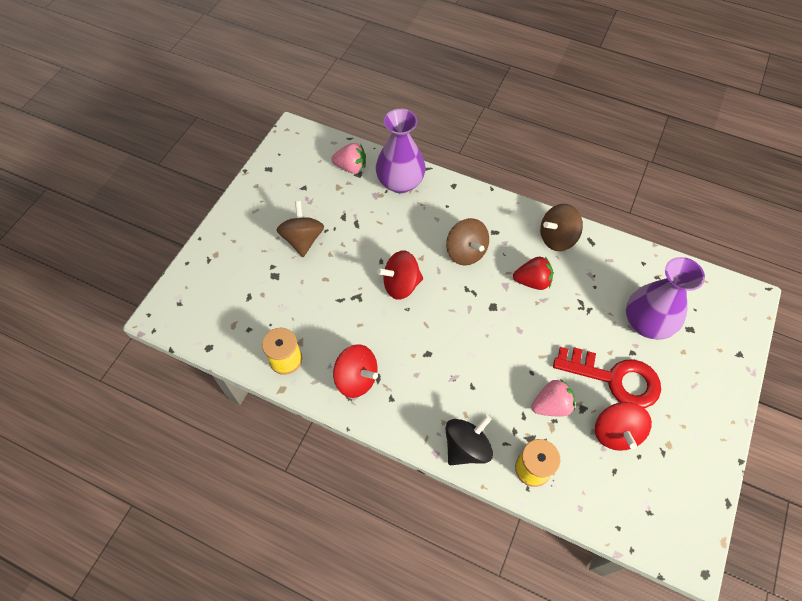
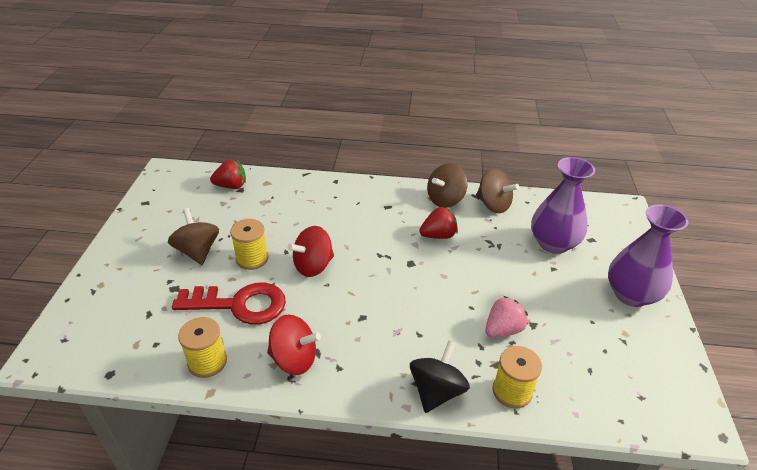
camera: 20 degrees left, 20 degrees down
pink strawberry [331,143,366,174] -> red strawberry [210,159,246,189]
purple vase [376,109,426,193] -> purple vase moved to [608,204,689,307]
brown spinning top [446,218,489,265] -> brown spinning top moved to [476,168,519,213]
red key [553,347,661,408] -> red key moved to [172,283,286,325]
red spinning top [595,402,652,451] -> none
none -> yellow spool [230,219,268,270]

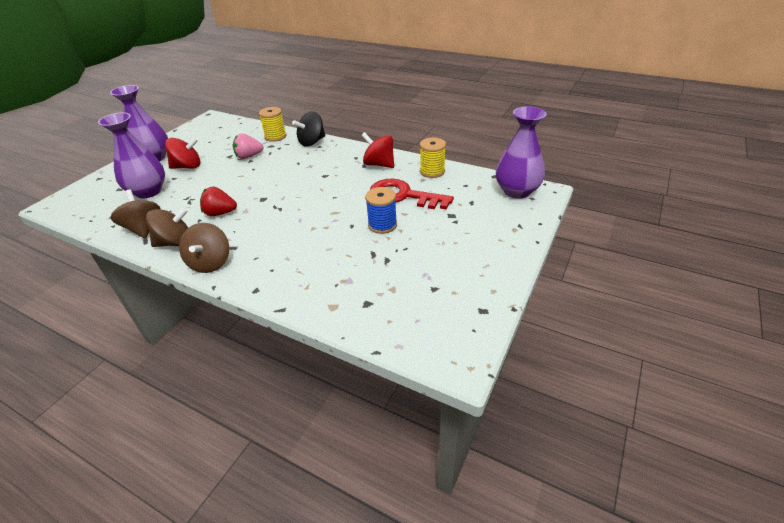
camera: 155 degrees left, 0 degrees up
brown spinning top [168,208,219,265] -> brown spinning top moved to [179,223,229,273]
red strawberry [210,159,246,189] -> none
yellow spool [230,219,268,270] -> blue spool [365,187,397,234]
red spinning top [288,226,334,277] -> red spinning top moved to [165,137,200,169]
none -> purple vase [496,106,547,199]

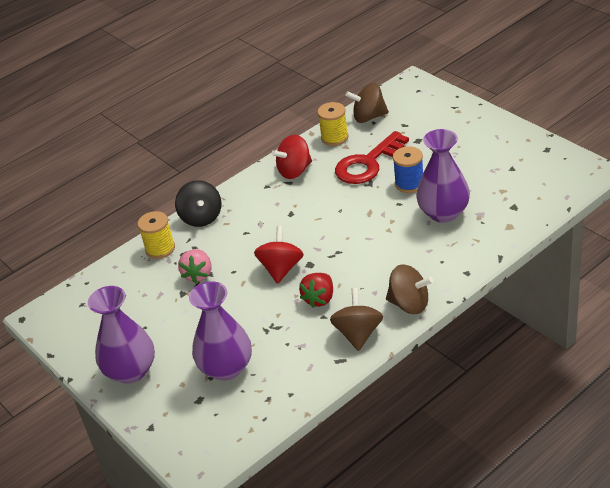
camera: 65 degrees left, 0 degrees up
brown spinning top [111,190,161,238] -> brown spinning top moved to [345,83,389,123]
red spinning top [165,137,200,169] -> red spinning top moved to [254,226,304,284]
purple vase [496,106,547,199] -> purple vase moved to [416,129,470,223]

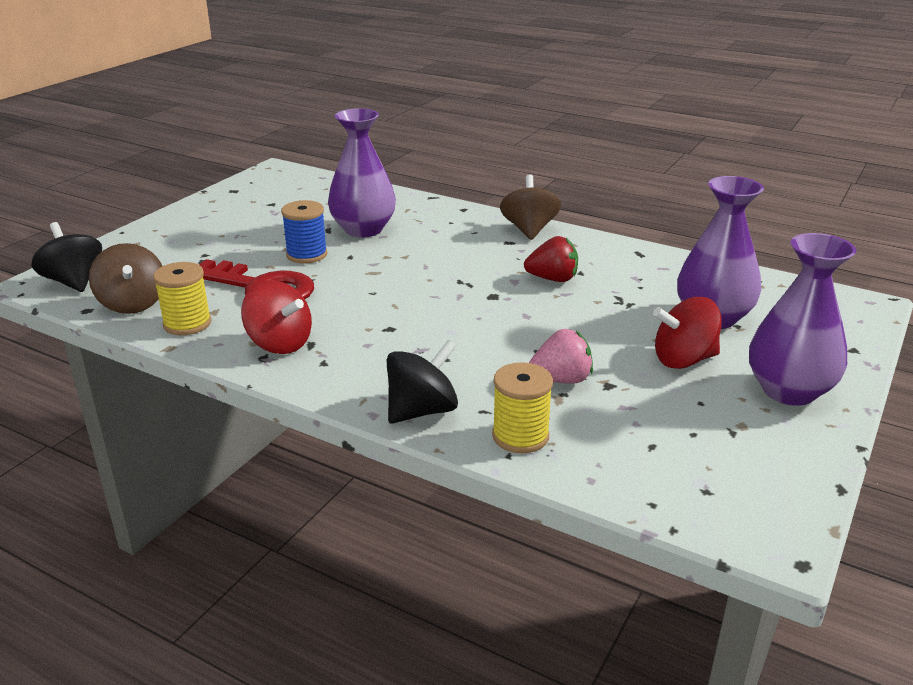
camera: 115 degrees left, 10 degrees down
red spinning top [254,226,304,284] -> red spinning top moved to [653,297,721,369]
brown spinning top [330,288,383,351] -> none
none -> black spinning top [31,222,102,292]

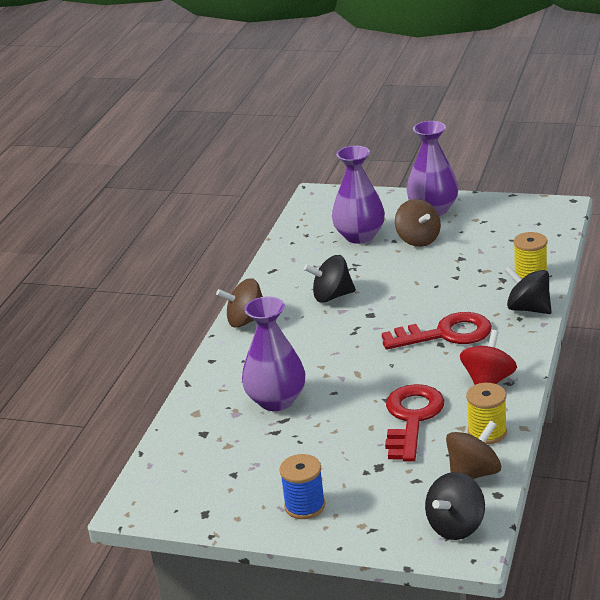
camera: 100 degrees left, 0 degrees up
blue spool [281,200,327,264] -> blue spool moved to [279,454,325,519]
red strawberry [524,236,578,282] -> black spinning top [304,255,356,303]
pink strawberry [529,329,593,384] -> none
red spinning top [653,297,721,369] -> brown spinning top [395,199,441,247]
none -> red key [382,312,492,350]

